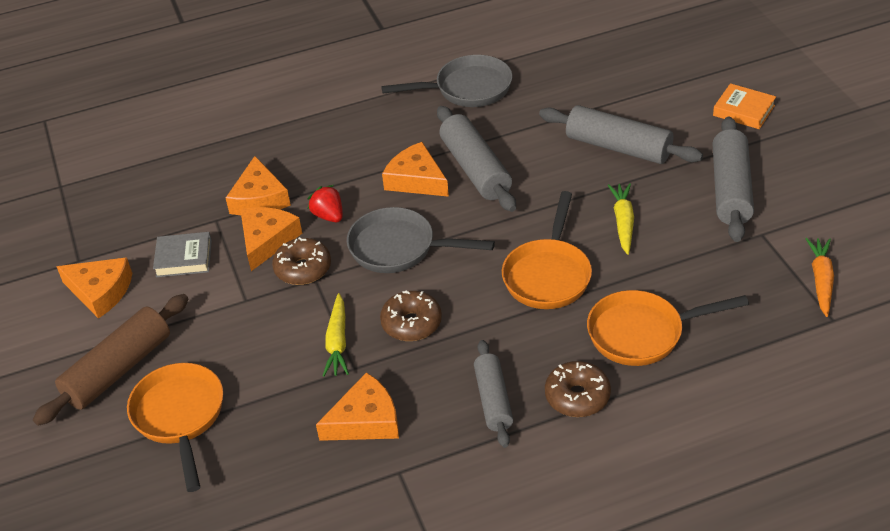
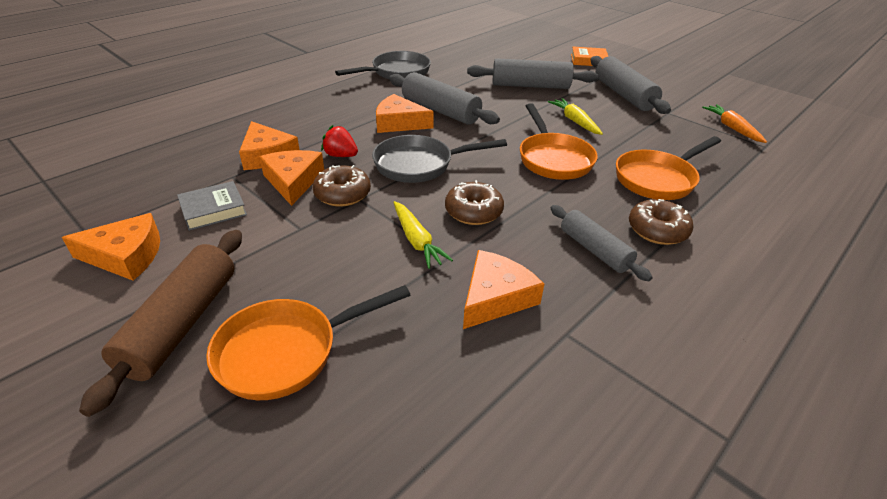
camera: 30 degrees left, 5 degrees down
orange pan [127,363,223,492] -> orange pan turned 75 degrees counterclockwise [206,285,410,400]

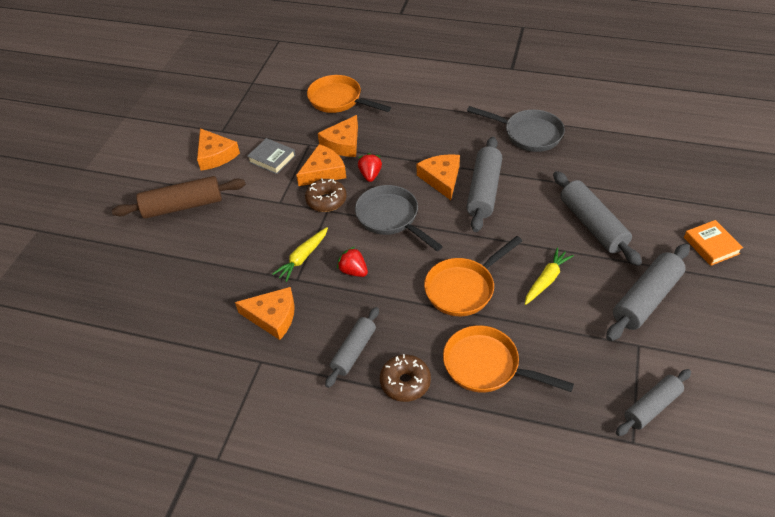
camera: 65 degrees right, 10 degrees up
orange pan [206,285,410,400] -> orange pan moved to [307,75,391,113]
brown donut [445,180,504,225] -> red strawberry [337,247,368,277]
orange carrot [702,105,767,143] -> grey rolling pin [616,369,691,436]

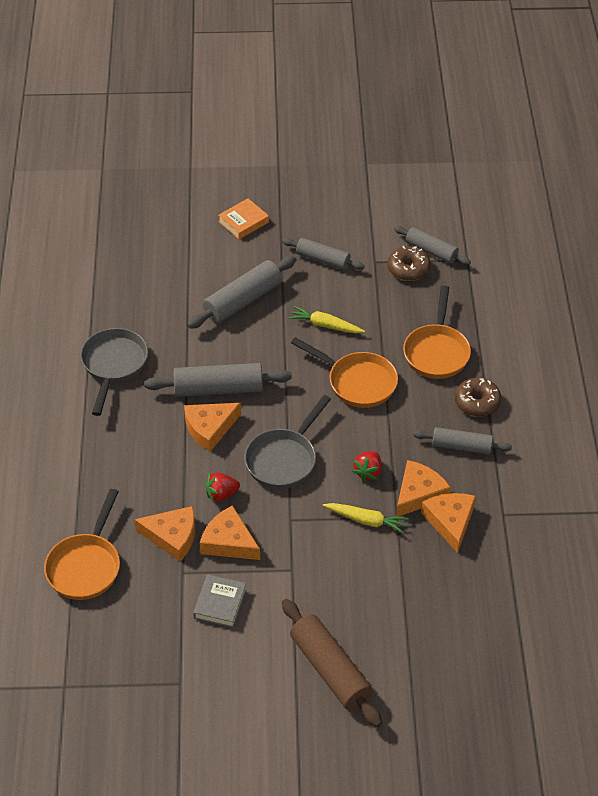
camera: 110 degrees left, 0 degrees up
orange cheese [197,128,240,170] -> orange cheese moved to [396,460,451,516]
brown donut [305,178,347,212] -> brown donut moved to [388,246,431,281]
grey rolling pin [606,244,690,341] -> grey rolling pin [282,238,365,270], size x0.65

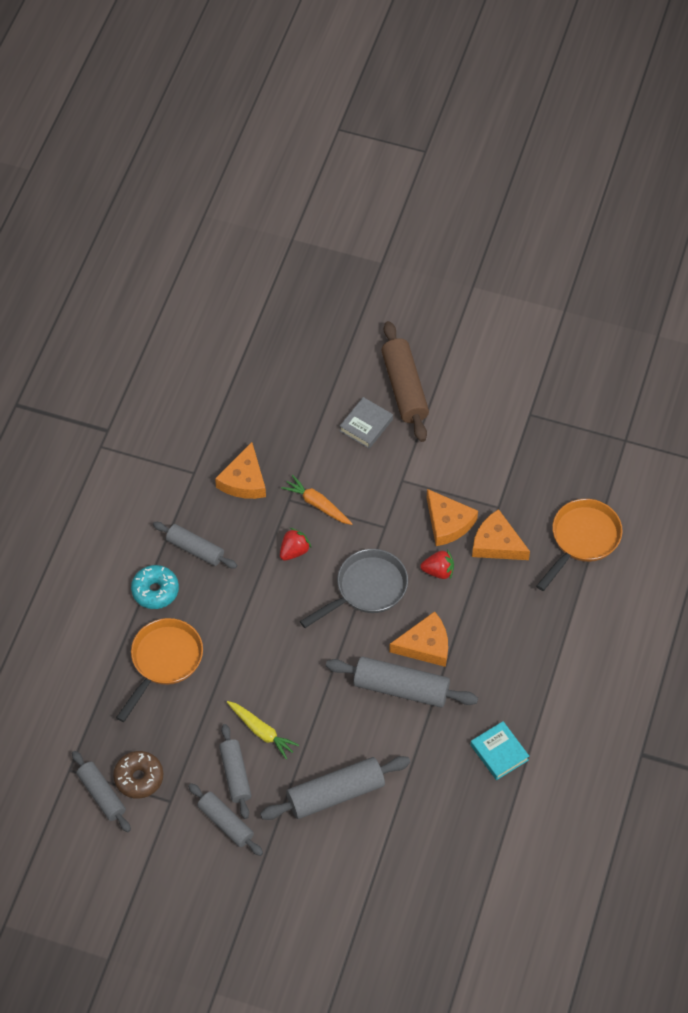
camera: 160 degrees left, 10 degrees up
grey pan [80,328,148,416] -> turquoise book [471,721,529,780]
grey book [193,574,246,628] -> grey book moved to [340,397,393,449]
orange book [218,198,269,239] -> none
orange pan [291,337,398,408] -> none
yellow carrot [323,503,409,534] -> orange carrot [281,475,353,525]
orange cheese [396,460,451,516] -> none
brown donut [455,378,501,417] -> turquoise donut [131,565,179,609]
none -> grey rolling pin [219,724,251,819]

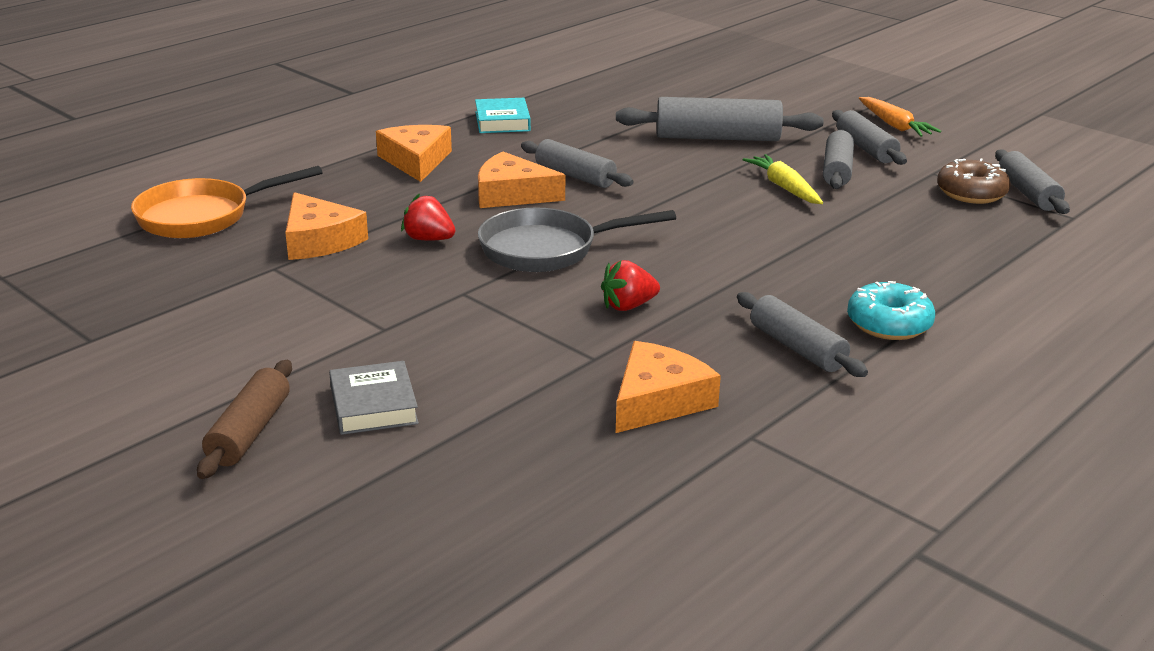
camera: 155 degrees left, 30 degrees down
orange pan [116,618,203,722] -> none
orange carrot [281,475,353,525] -> orange carrot moved to [859,97,941,137]
grey rolling pin [326,657,478,708] -> grey rolling pin [521,139,634,188], size x0.65
grey book [340,397,393,449] -> grey book turned 75 degrees counterclockwise [329,361,419,435]
brown rolling pin [381,321,429,442] -> brown rolling pin [197,360,292,479], size x0.65
orange cheese [427,489,478,546] -> orange cheese moved to [376,125,452,182]

